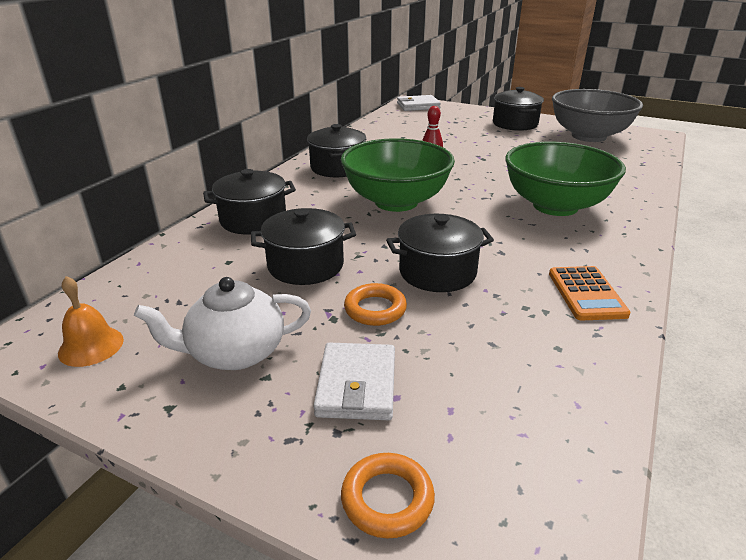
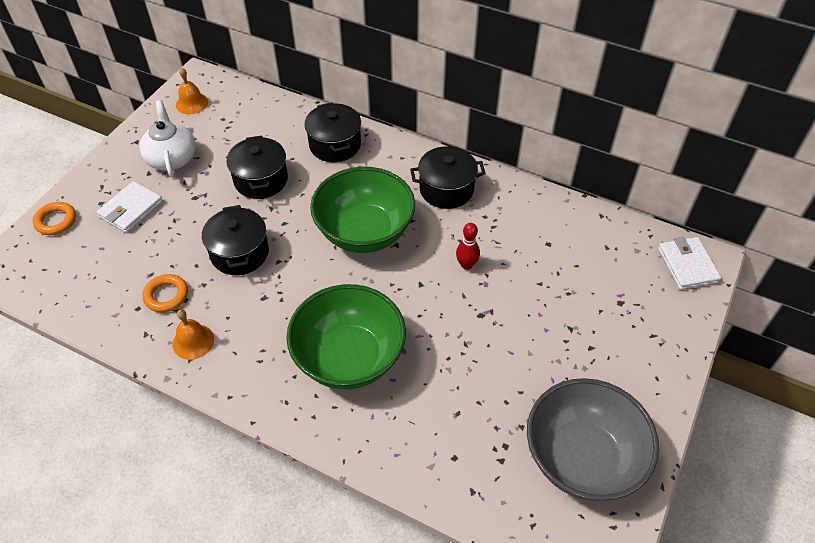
camera: 90 degrees right, 20 degrees up
white wallet [314,343,395,420] -> white wallet turned 60 degrees counterclockwise [97,181,163,233]
orange ring [344,283,407,326] -> orange ring moved to [143,274,188,312]
black pot [493,87,544,131] -> none
orange calculator [549,266,631,320] -> orange bell [173,309,214,360]

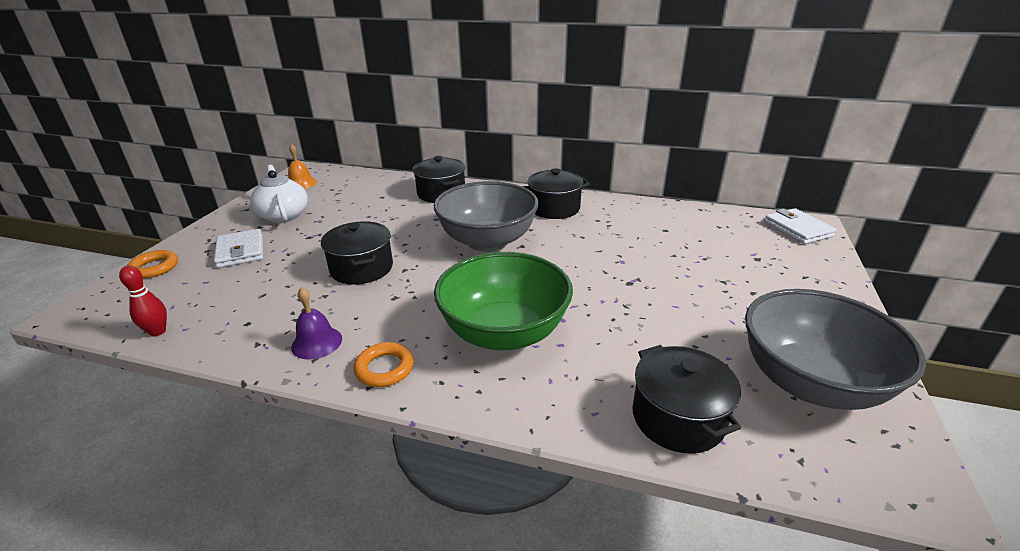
camera: 10 degrees left, 20 degrees down
white wallet [97,181,163,233] -> white wallet turned 45 degrees counterclockwise [214,229,263,268]
orange ring [143,274,188,312] -> orange ring moved to [353,342,414,387]
orange bell [173,309,214,360] -> purple bell [291,287,342,360]
black pot [226,136,288,199] -> black pot moved to [632,345,741,454]
green bowl [310,167,415,253] -> grey bowl [434,181,539,252]
red bowling pin [456,223,480,270] -> red bowling pin moved to [119,266,167,336]

